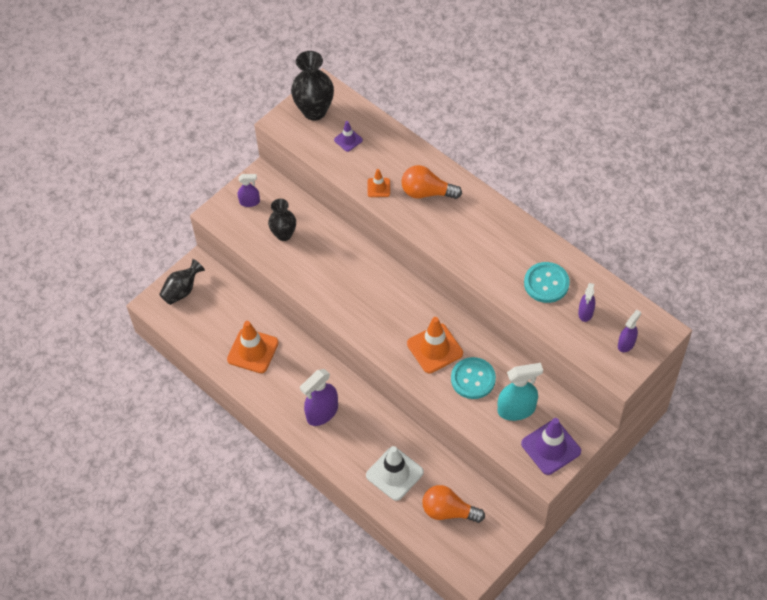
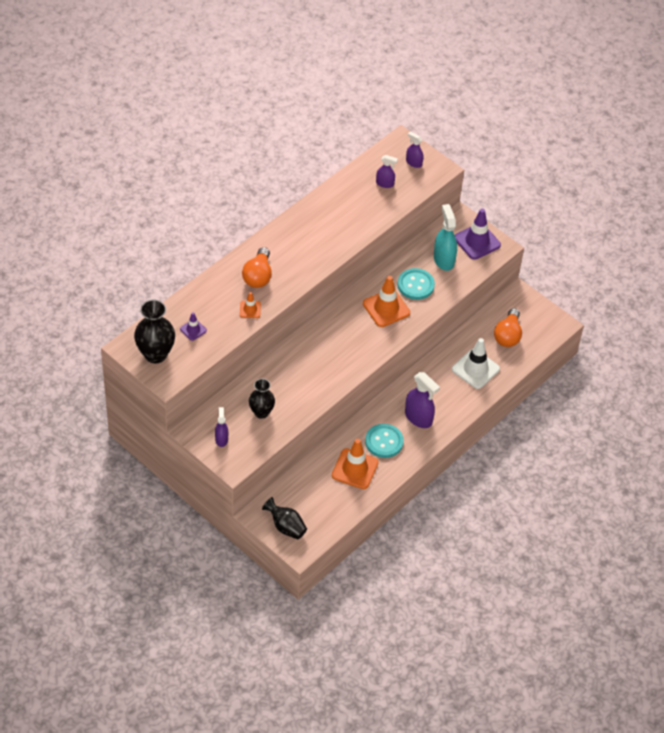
camera: 95 degrees left, 5 degrees down
turquoise button [524,262,570,303] -> turquoise button moved to [365,424,404,458]

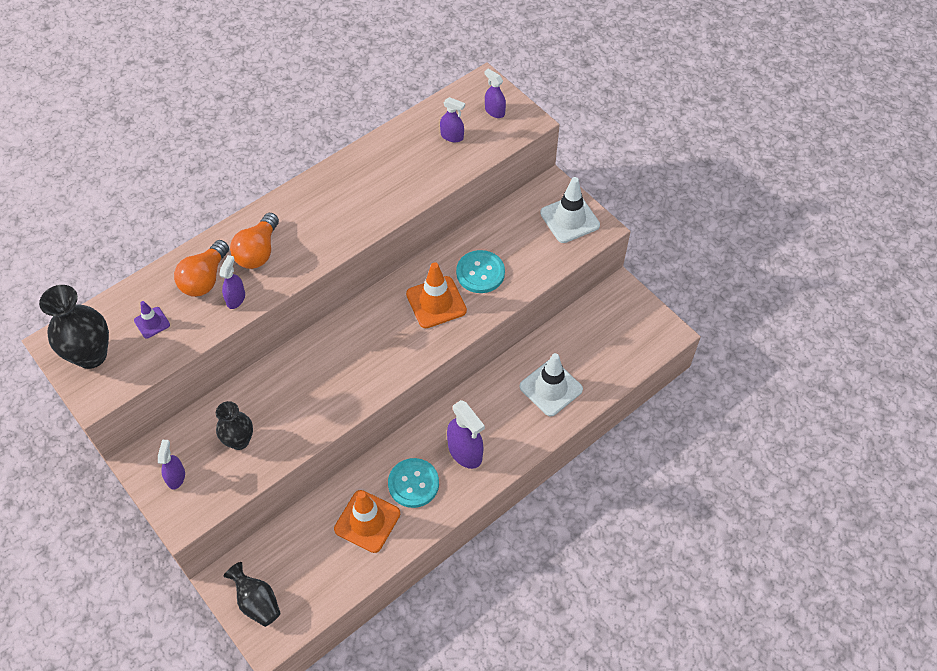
camera: 10 degrees right, 5 degrees up
orange traffic cone [240,292,261,318] -> purple spray bottle [219,255,245,309]
turquoise spray bottle [434,204,457,271] -> none
purple traffic cone [455,209,501,260] -> white traffic cone [540,177,600,243]
orange light bulb [494,308,522,347] -> orange light bulb moved to [174,240,229,297]

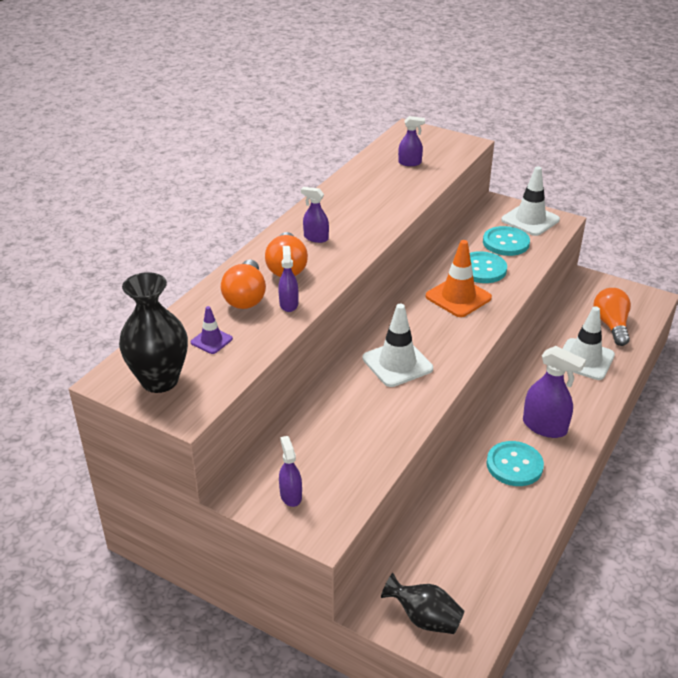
camera: 20 degrees left, 20 degrees down
black vase [216,401,253,450] -> none
orange traffic cone [334,490,400,553] -> none
purple spray bottle [484,69,506,118] -> purple spray bottle moved to [301,187,329,243]
none -> white traffic cone [363,304,433,387]
none -> turquoise button [483,226,530,256]
none -> orange light bulb [593,288,631,346]

